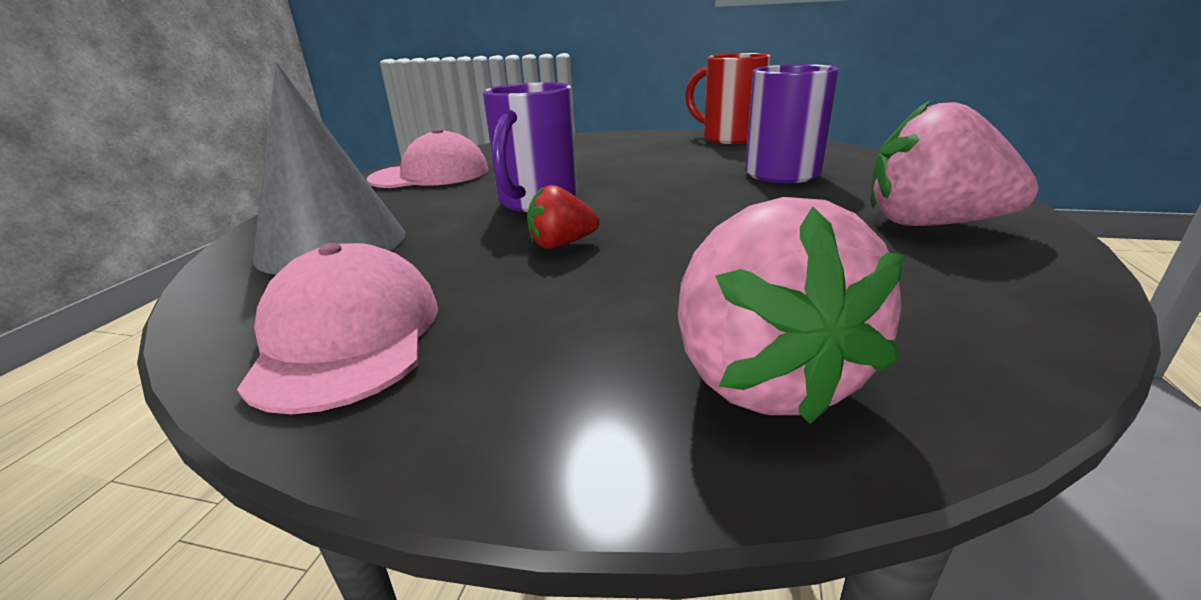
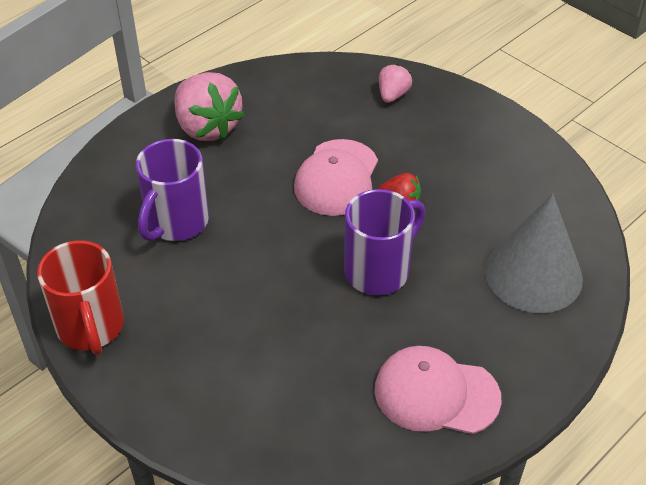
camera: 150 degrees left, 20 degrees up
pink cap [237,243,438,414] -> pink cap moved to [294,139,378,216]
pink strawberry [678,197,905,424] -> pink strawberry [379,64,412,103], size x0.52

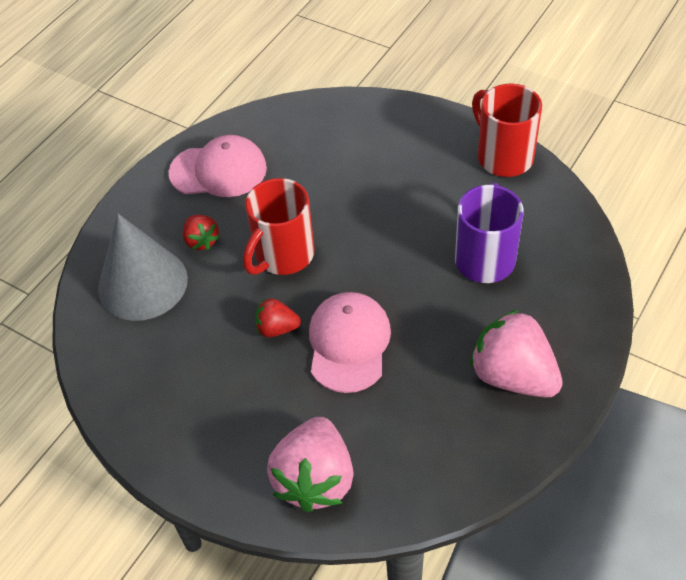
camera: 170 degrees right, 5 degrees up
purple mug [344,189,426,295] -> red mug [243,178,315,275]
pink strawberry [379,64,412,103] -> pink strawberry [267,417,354,512], size x1.94
none -> red strawberry [183,215,219,250]

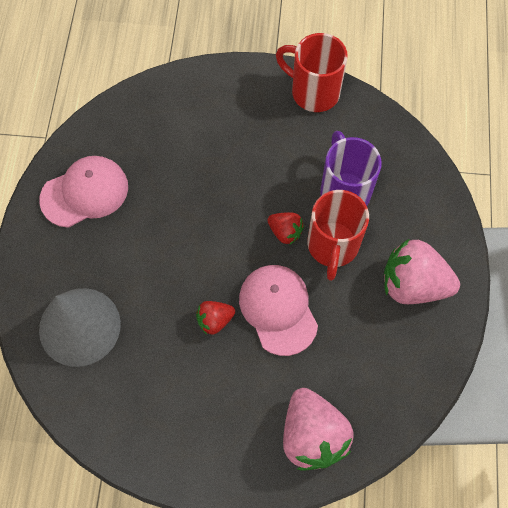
camera: 30 degrees left, 15 degrees up
red strawberry [183,215,219,250] -> red strawberry moved to [267,212,304,245]
red mug [243,178,315,275] -> red mug moved to [307,190,369,281]

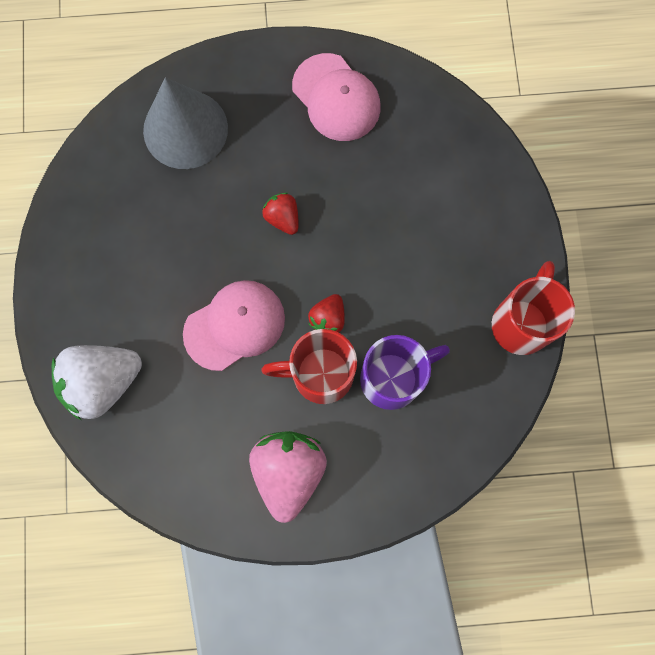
camera: 80 degrees right, 10 degrees up
red strawberry [196,301,235,335] -> red strawberry moved to [262,193,298,235]
pink strawberry [283,388,354,470] -> white strawberry [52,345,142,421]

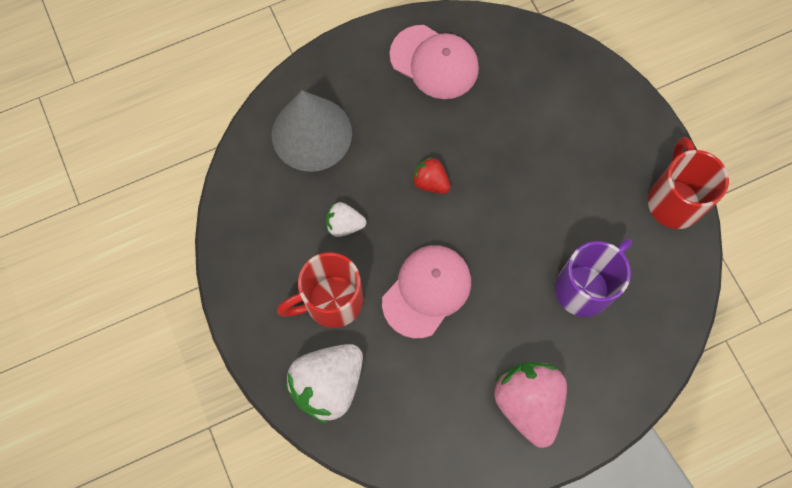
camera: 20 degrees left, 5 degrees down
red mug [262,329,357,404] -> red mug moved to [277,252,363,328]
red strawberry [308,294,345,333] -> none
none -> white strawberry [326,202,366,237]

